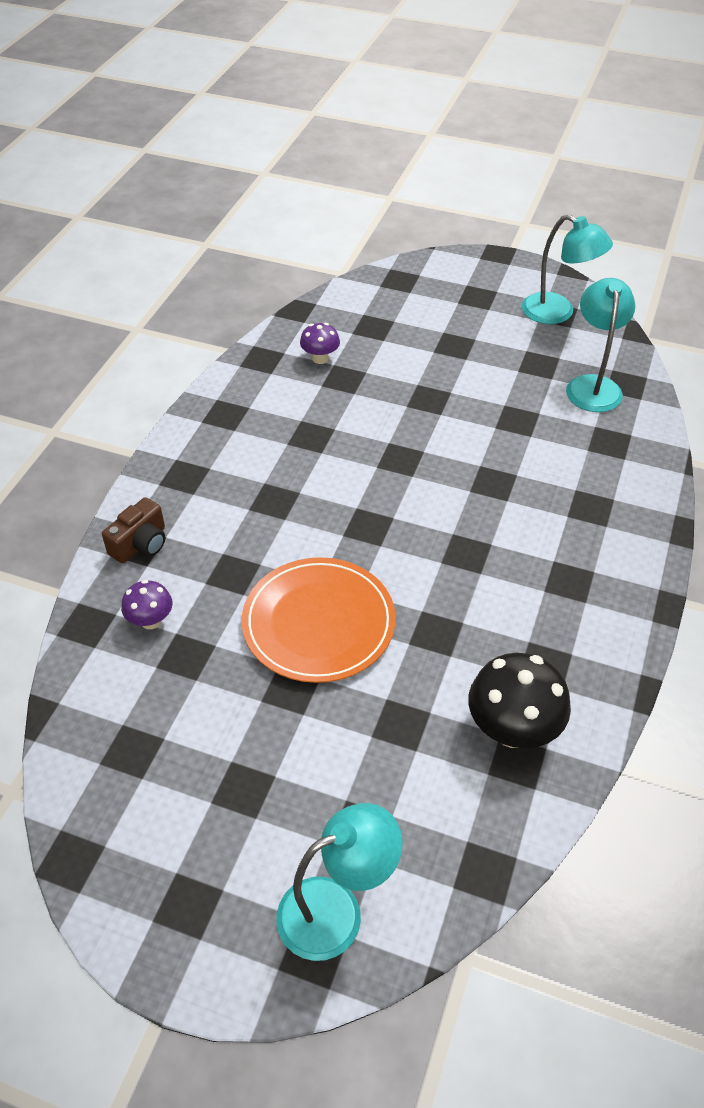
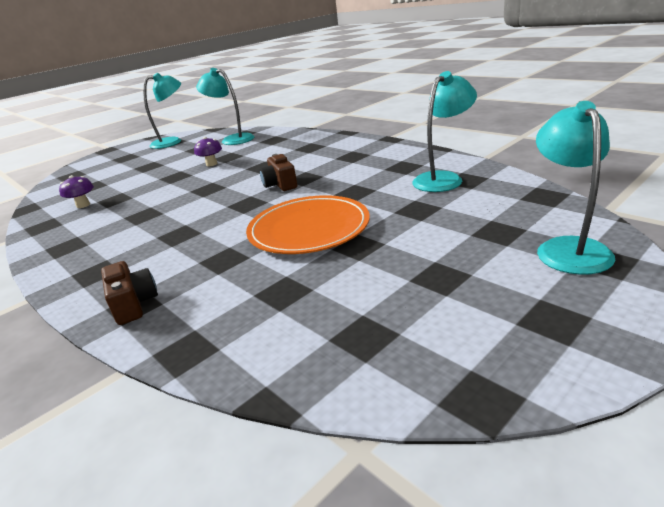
camera: 60 degrees left, 20 degrees down
purple mushroom [121,580,173,629] -> purple mushroom moved to [194,137,222,166]
black mushroom [468,653,571,748] -> turquoise lamp [412,71,477,192]
none -> brown camera [260,154,297,191]

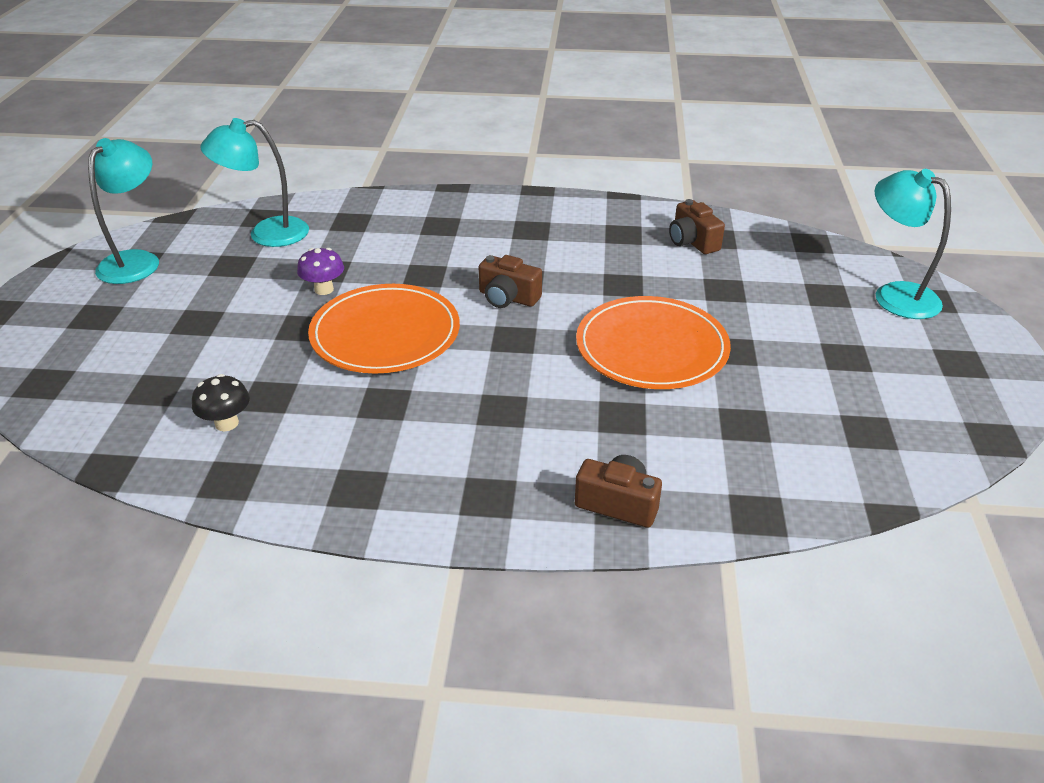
camera: 45 degrees left, 10 degrees up
purple mushroom [59,175,94,208] -> black mushroom [192,374,250,431]
turquoise lamp [412,71,477,192] -> brown camera [669,199,725,254]
none -> orange plate [308,284,460,374]

